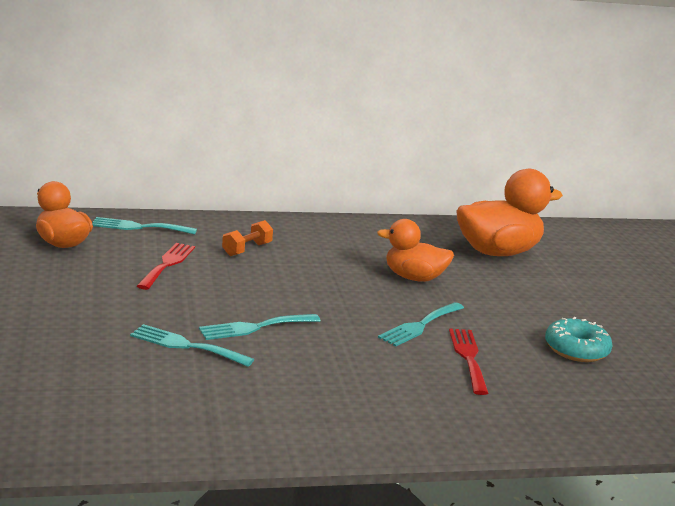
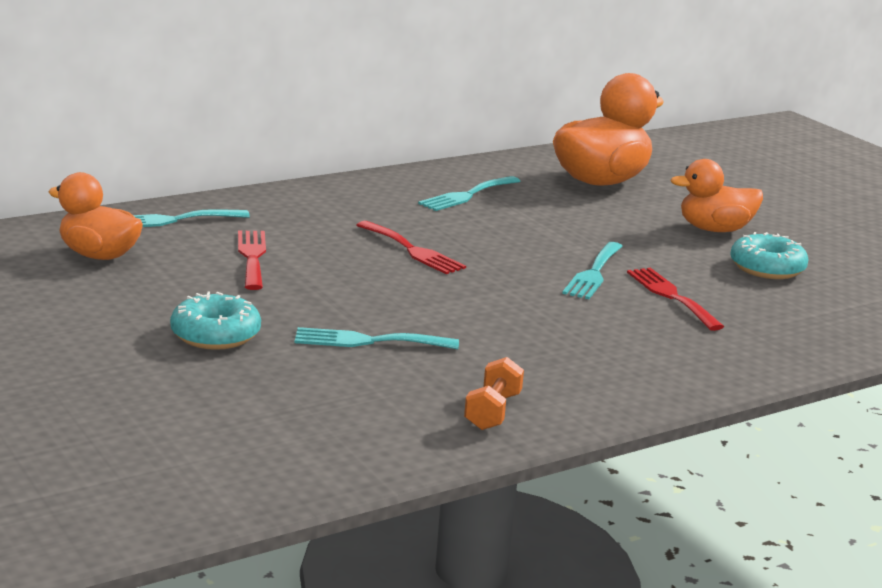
camera: 20 degrees left, 0 degrees up
turquoise fork [199,314,320,340] -> turquoise fork moved to [418,176,520,211]
orange dumbbell [222,220,273,256] -> orange dumbbell moved to [464,357,524,430]
orange duck [377,219,454,282] -> orange duck moved to [671,159,763,232]
none -> turquoise donut [170,292,261,350]
none -> red fork [356,221,466,274]

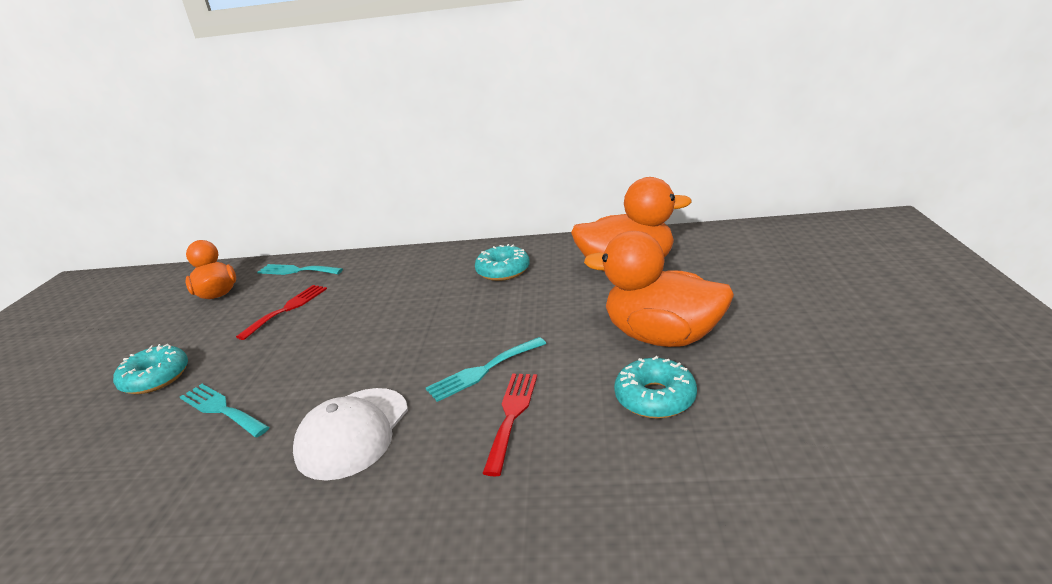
camera: 40 degrees right, 5 degrees up
red fork [356,221,466,274] -> none
turquoise fork [418,176,520,211] -> turquoise donut [475,244,530,281]
orange dumbbell [464,357,524,430] -> none
orange duck [671,159,763,232] -> orange duck [584,231,734,347], size x1.56
none -> white cap [293,388,408,481]

